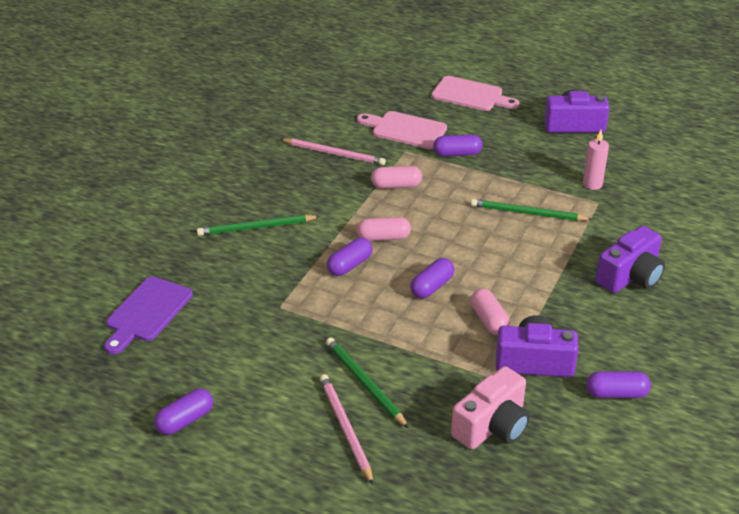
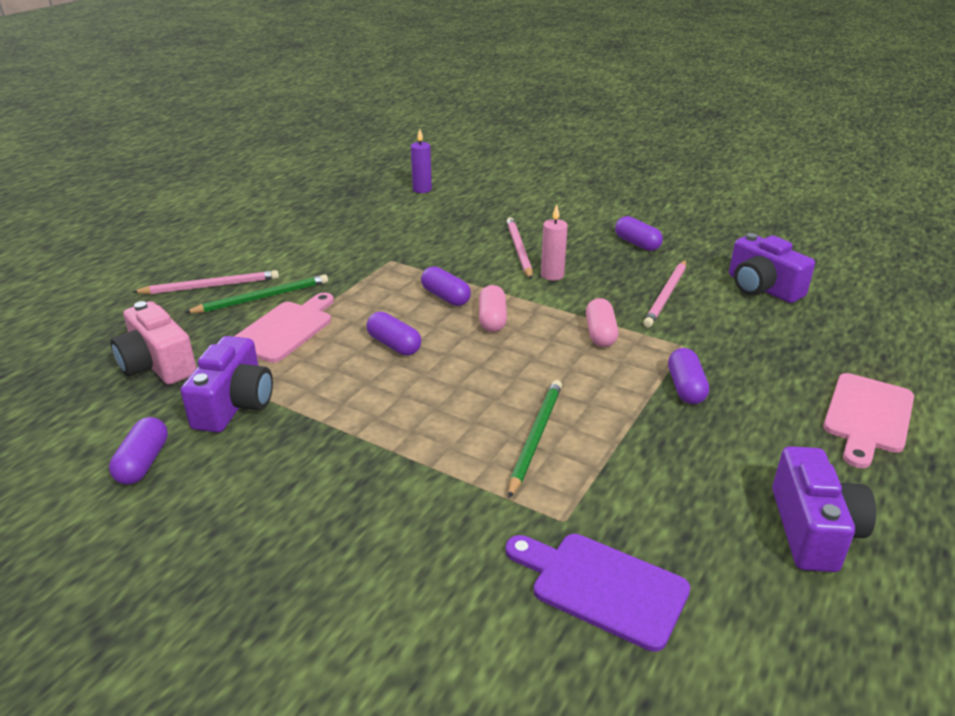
camera: 95 degrees right, 5 degrees down
purple cutting board [104,277,193,354] -> purple cutting board moved to [505,534,690,652]
purple capsule [154,388,213,435] -> purple capsule moved to [615,216,663,251]
green pencil [197,215,320,236] -> pink pencil [507,217,533,279]
pink cutting board [357,111,447,149] -> pink cutting board moved to [234,293,334,363]
pink capsule [471,289,510,335] -> none
pink candle [583,130,609,190] -> pink candle moved to [541,204,568,281]
purple camera [596,226,665,293] -> purple camera moved to [729,233,815,303]
none -> purple candle [411,129,432,193]

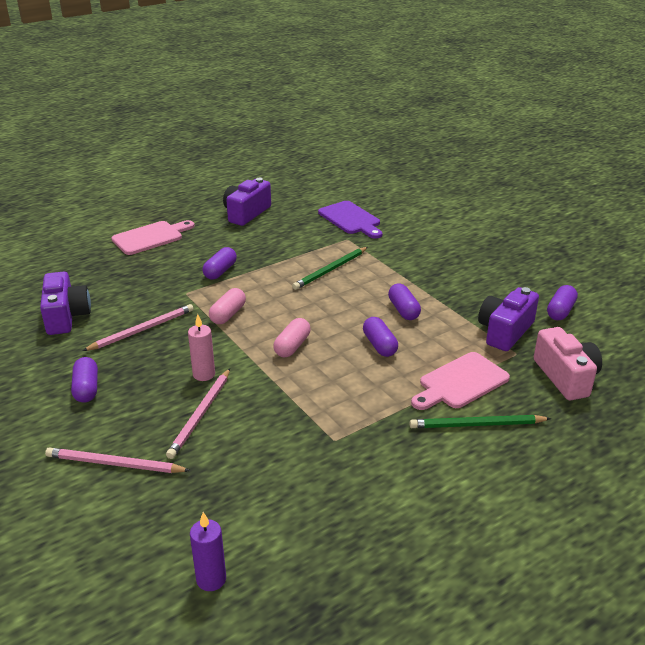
camera: 155 degrees left, 0 degrees up
pink pencil [133,270,279,294] -> pink pencil moved to [45,448,191,473]
purple capsule [421,266,471,306] -> purple capsule moved to [388,284,421,320]

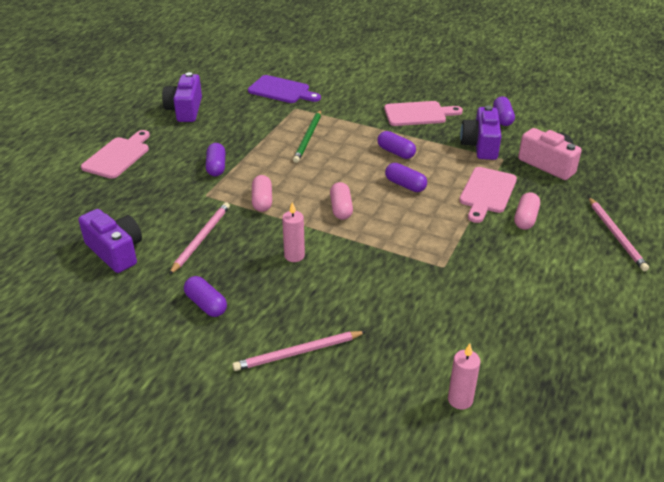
camera: 30 degrees left, 5 degrees up
pink pencil [166,369,230,459] -> pink pencil moved to [588,197,649,271]
purple candle [190,512,226,591] -> pink candle [448,344,480,410]
green pencil [410,415,551,428] -> pink capsule [514,192,540,230]
none -> pink cutting board [384,101,463,126]

